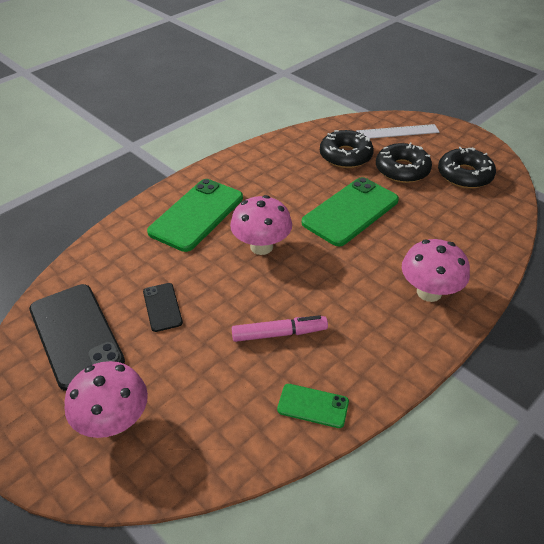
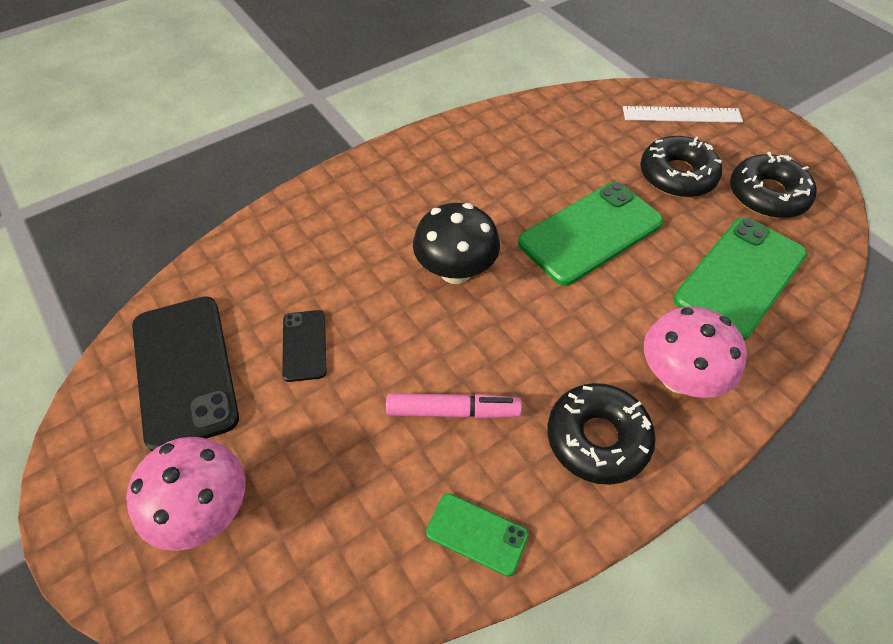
camera: 10 degrees right, 10 degrees up
green phone [147,179,243,252] -> green phone moved to [674,217,807,341]
pink mushroom [230,195,292,255] -> black mushroom [413,203,500,284]
black donut [320,130,374,168] -> black donut moved to [547,383,656,485]

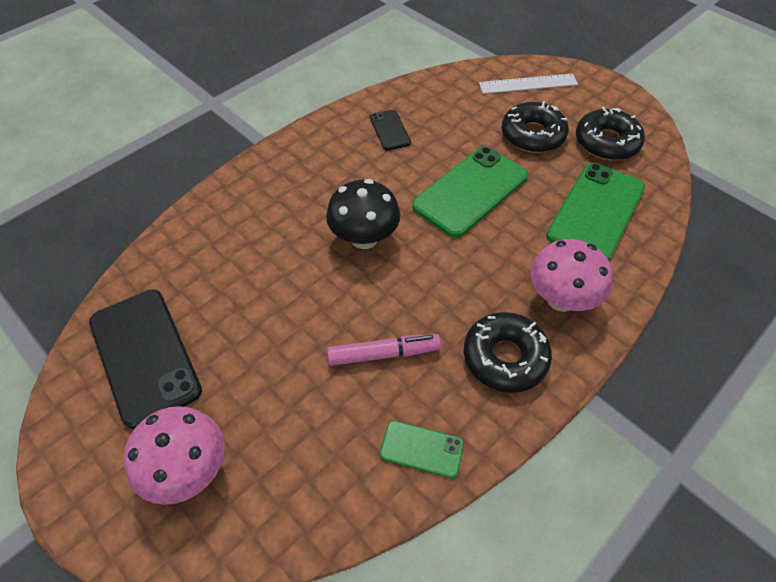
camera: 10 degrees left, 0 degrees up
black phone [282,310,327,382] -> black phone moved to [370,110,411,151]

